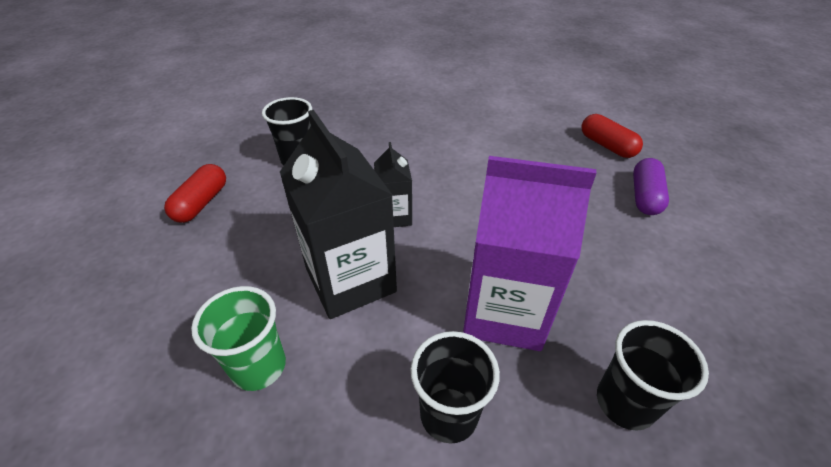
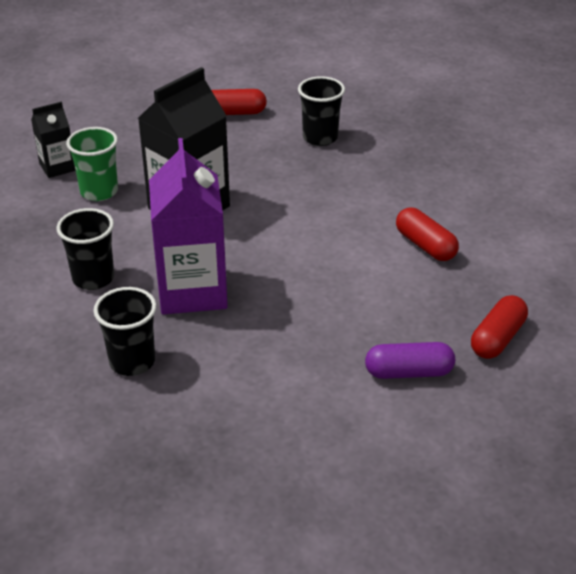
camera: 70 degrees right, 5 degrees down
black carton [374,142,412,227] -> black carton moved to [31,102,76,178]
none -> red capsule [396,208,459,261]

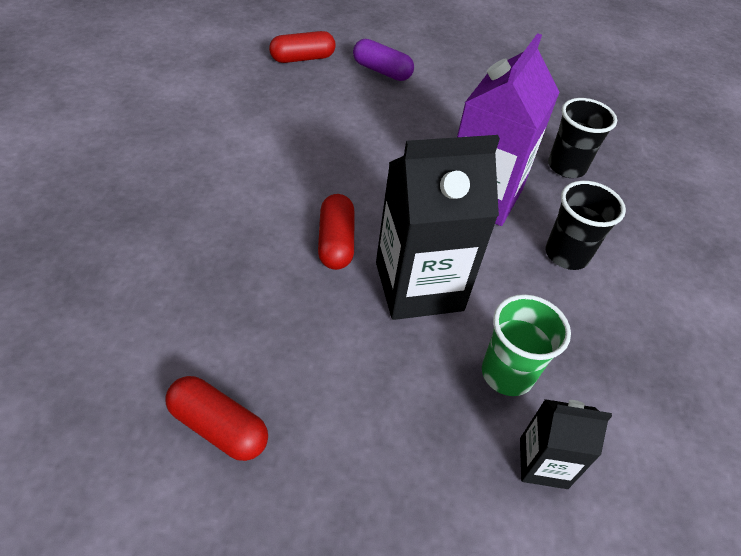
camera: 150 degrees left, 10 degrees up
black cup [298,76,345,146] -> none
red capsule [396,208,459,261] -> red capsule moved to [318,194,355,270]

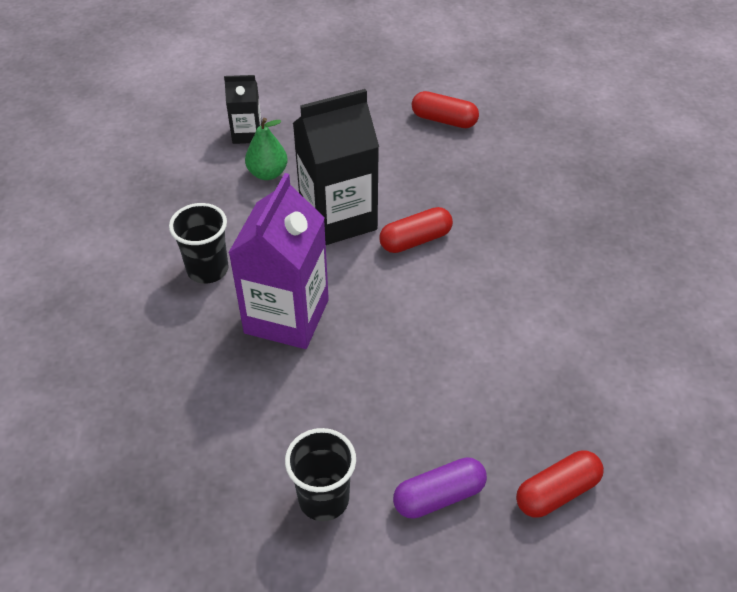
camera: 175 degrees right, 0 degrees up
red capsule [318,194,355,270] -> red capsule turned 75 degrees clockwise [380,207,453,253]
purple capsule [353,39,414,81] -> purple capsule turned 45 degrees counterclockwise [393,457,487,519]
green cup [482,294,571,396] -> green pear [245,118,288,180]
black cup [548,98,617,178] -> black cup moved to [285,428,356,521]

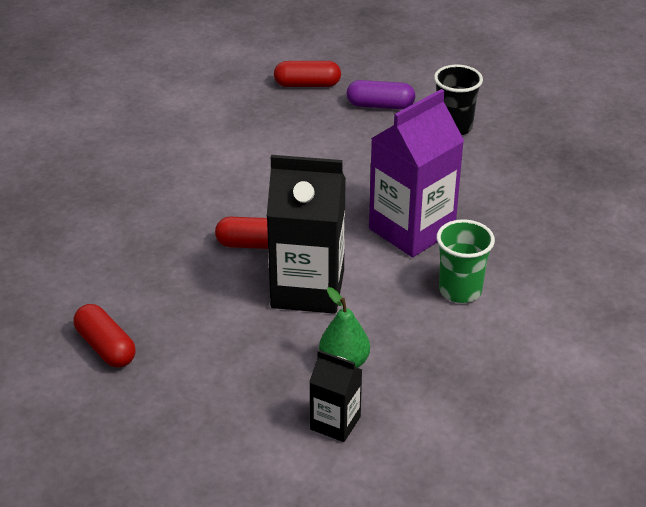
camera: 150 degrees left, 10 degrees down
black cup [169,203,228,284] -> green cup [437,219,495,303]

